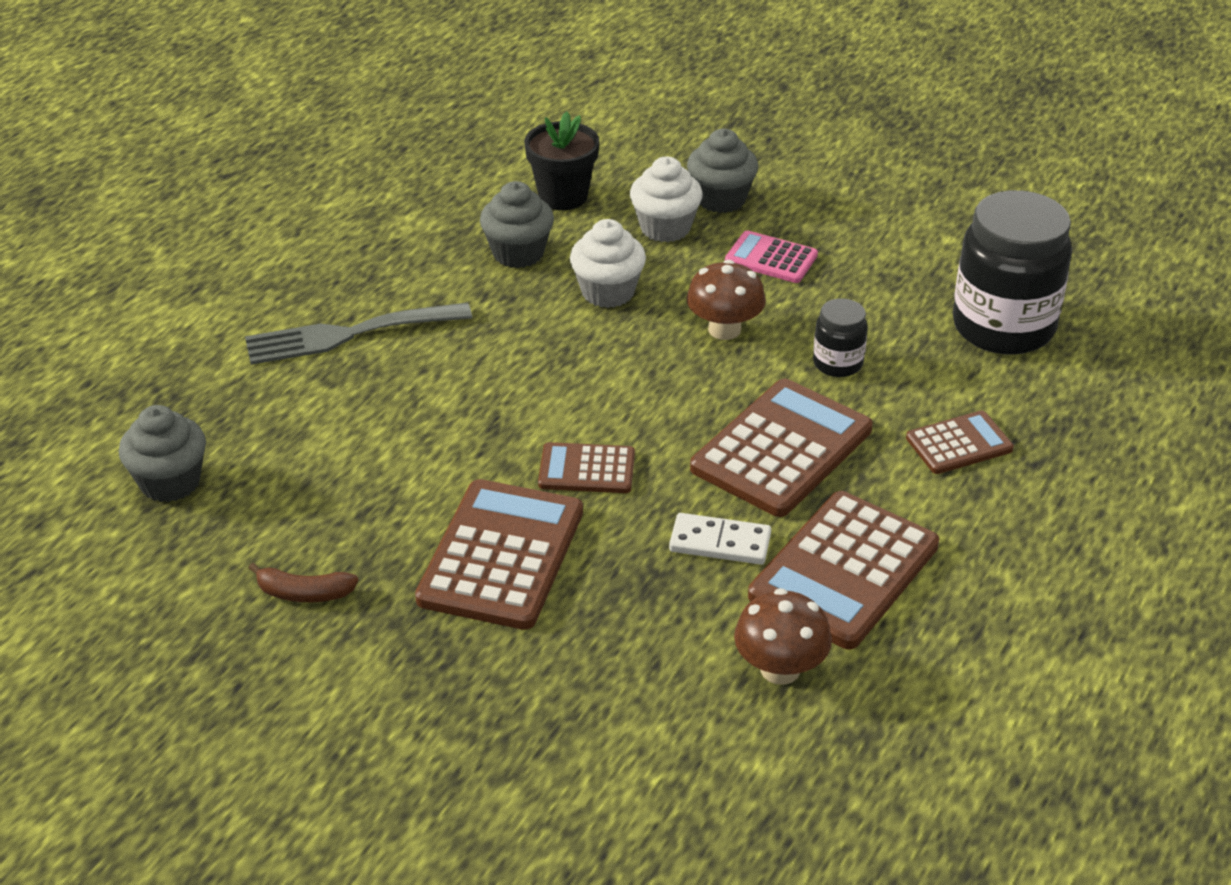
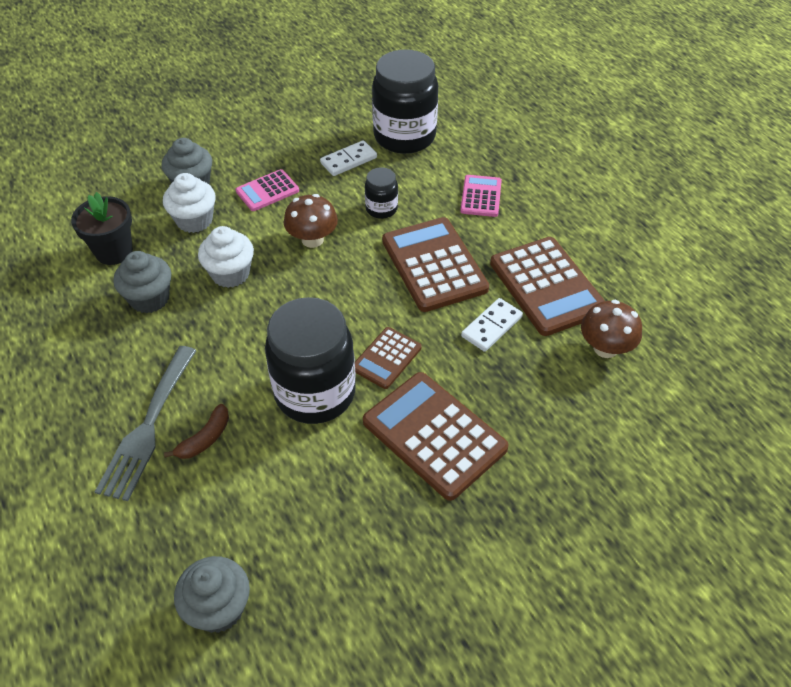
camera: 60 degrees left, 10 degrees up
brown banana [249,563,358,602] -> brown banana moved to [164,404,229,459]
brown calculator [906,410,1014,474] -> pink calculator [460,175,502,217]
none -> black jar [265,297,356,424]
none -> white domino [320,140,377,176]

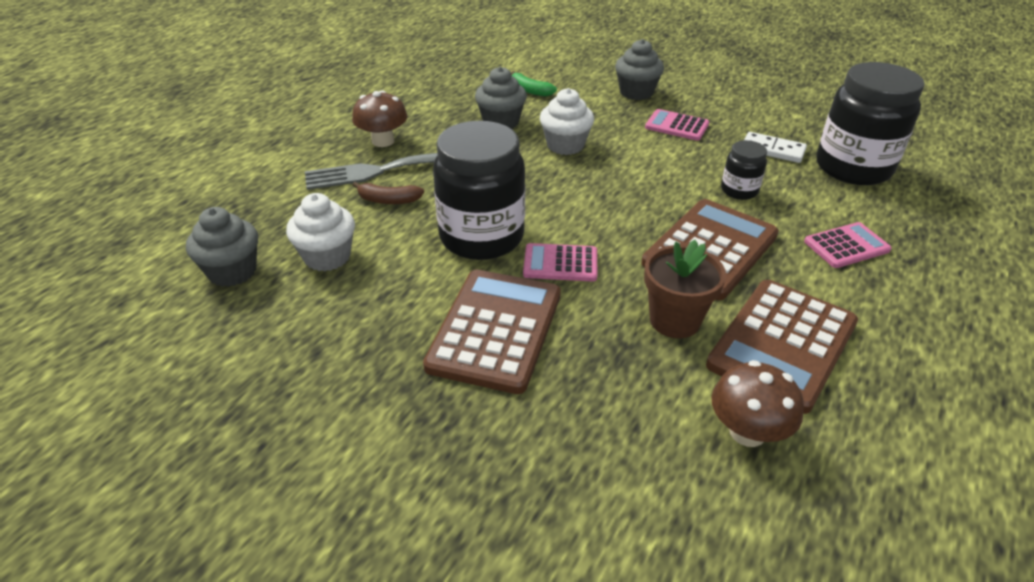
camera: 60 degrees right, 10 degrees down
black flower pot [71,192,133,265] -> green banana [511,71,557,97]
white cupcake [163,173,216,233] -> white cupcake moved to [286,193,355,271]
brown mushroom [284,194,338,248] -> brown mushroom moved to [352,90,407,147]
brown calculator [355,327,421,389] -> pink calculator [523,243,597,282]
white domino [461,298,523,352] -> brown flower pot [644,240,726,338]

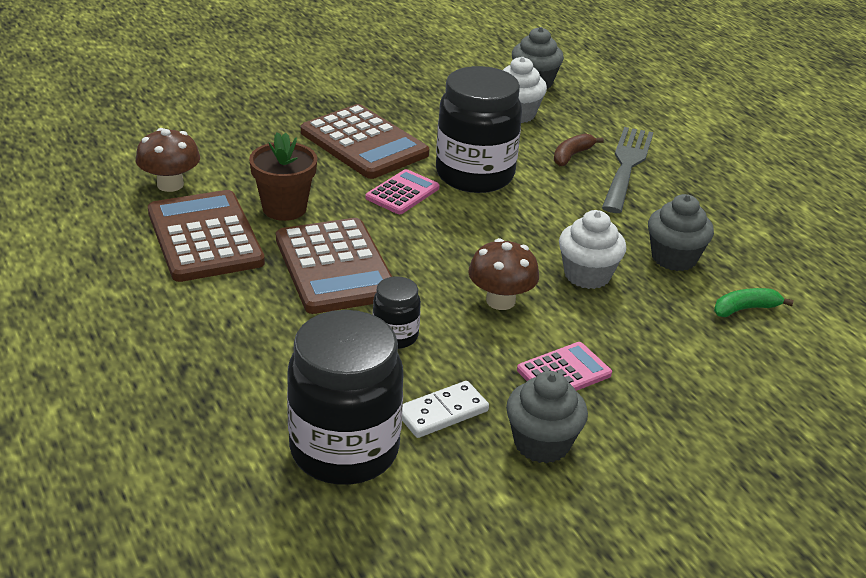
camera: 120 degrees right, 5 degrees down
brown mushroom [352,90,407,147] -> brown mushroom moved to [468,238,539,310]
grey cupcake [615,39,664,100] -> grey cupcake moved to [506,371,588,463]
pink calculator [804,222,892,268] -> none

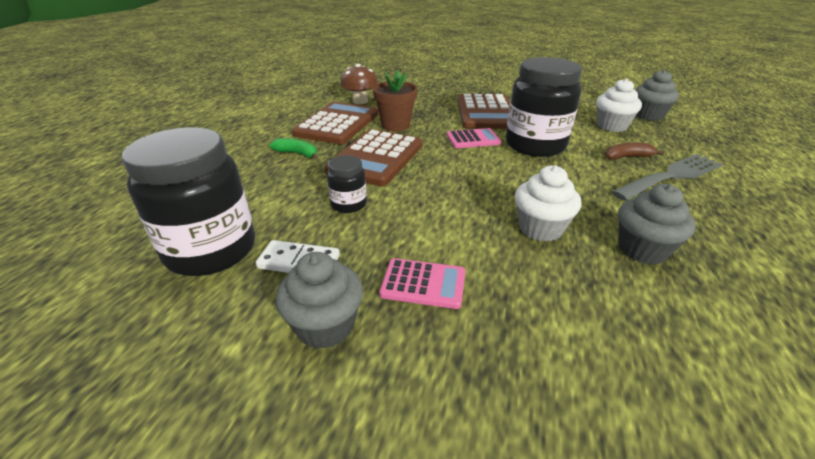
camera: 45 degrees right, 0 degrees up
brown mushroom [468,238,539,310] -> none
green banana [714,288,794,317] -> green banana moved to [269,138,318,159]

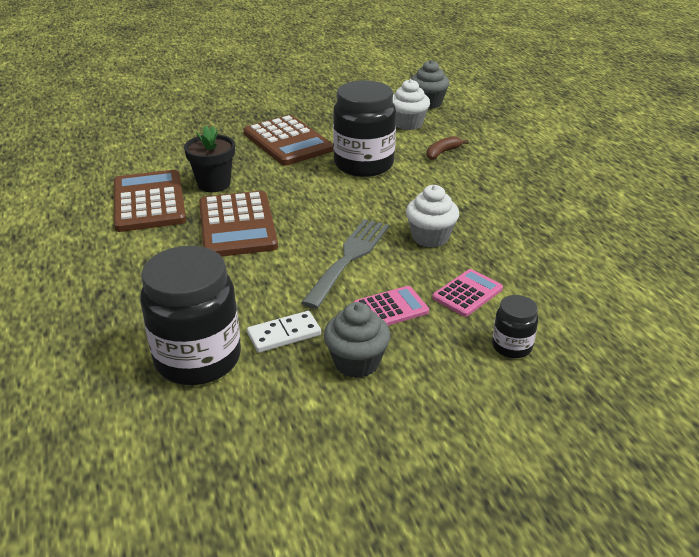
camera: 35 degrees left, 0 degrees up
green banana [269,138,318,159] -> none
black jar [327,155,367,213] -> black jar moved to [492,295,538,358]
brown mushroom [340,64,378,104] -> none
brown flower pot [373,70,418,131] -> black flower pot [184,125,235,192]
pink calculator [447,128,501,148] -> pink calculator moved to [432,269,503,317]
grey fork [611,154,723,201] -> grey fork moved to [301,219,389,309]
grey cupcake [618,184,695,265] -> none

